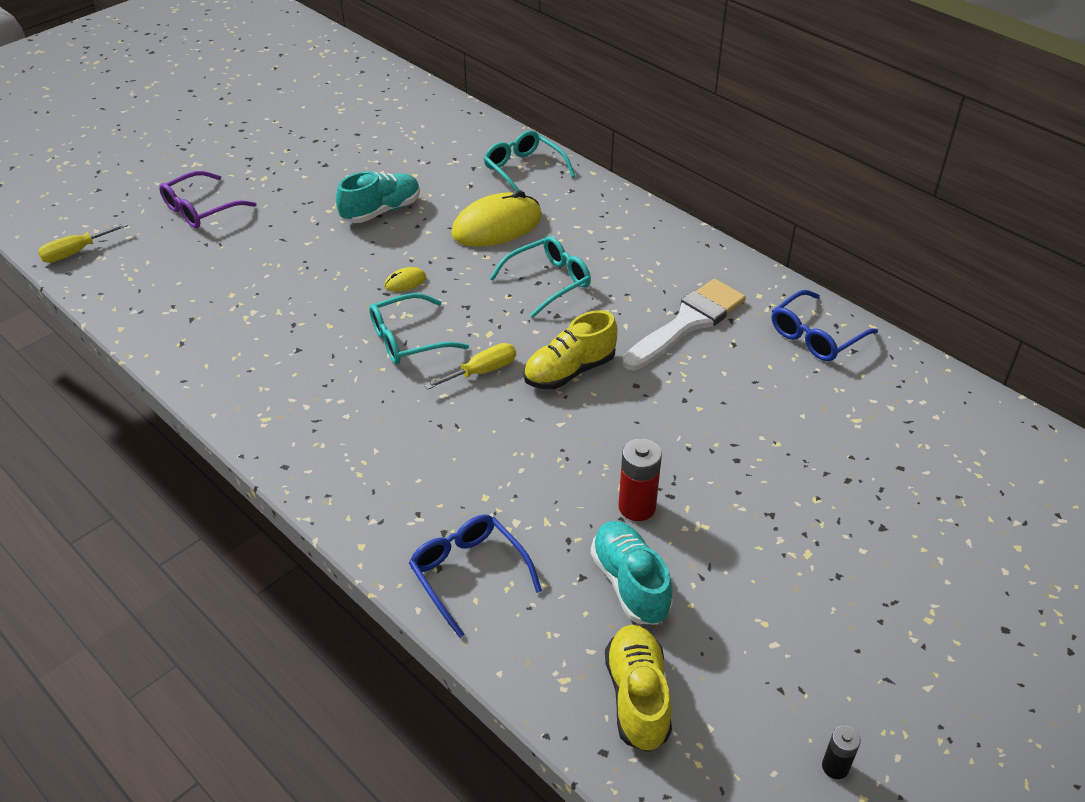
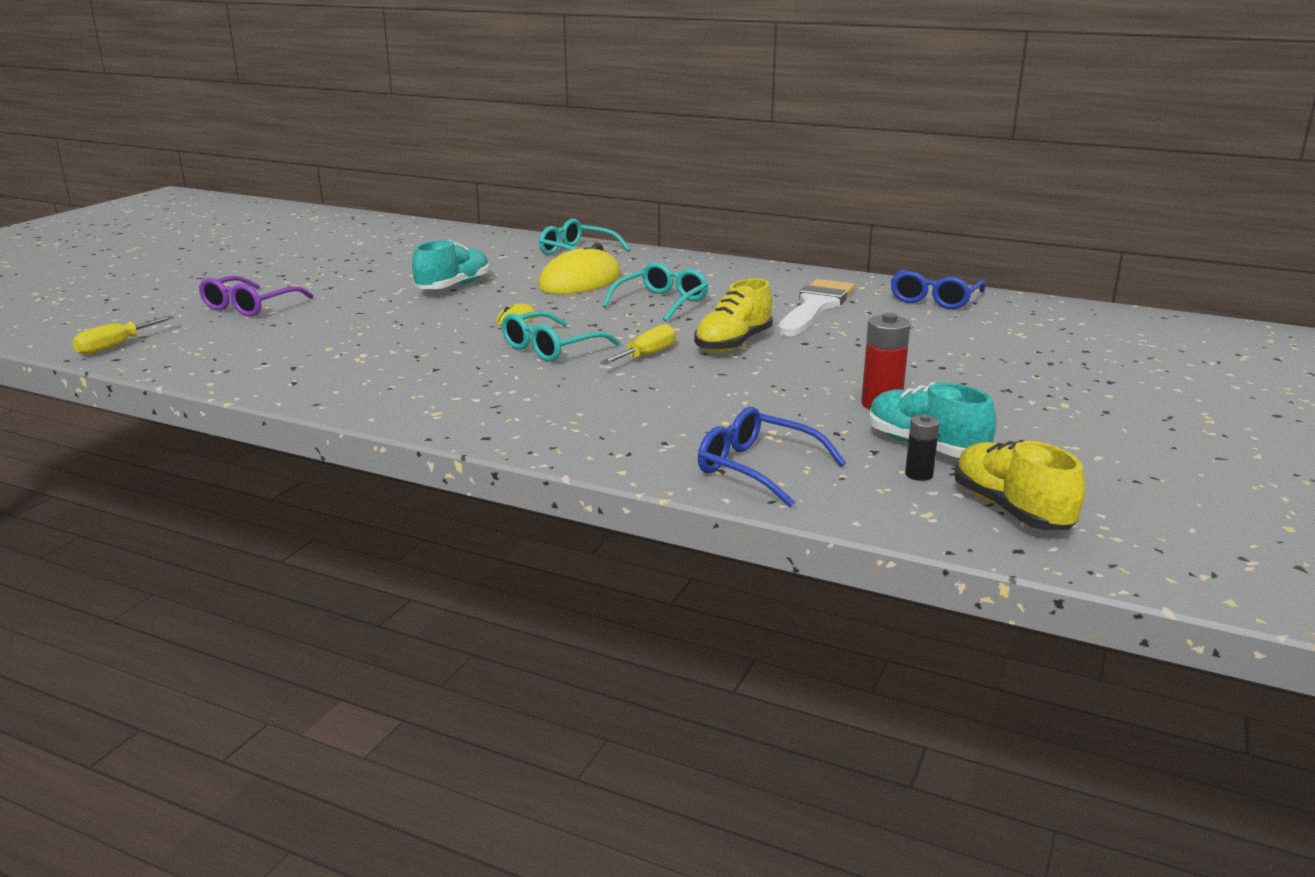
camera: 20 degrees left, 20 degrees down
black battery [822,726,861,779] -> black battery moved to [905,414,939,481]

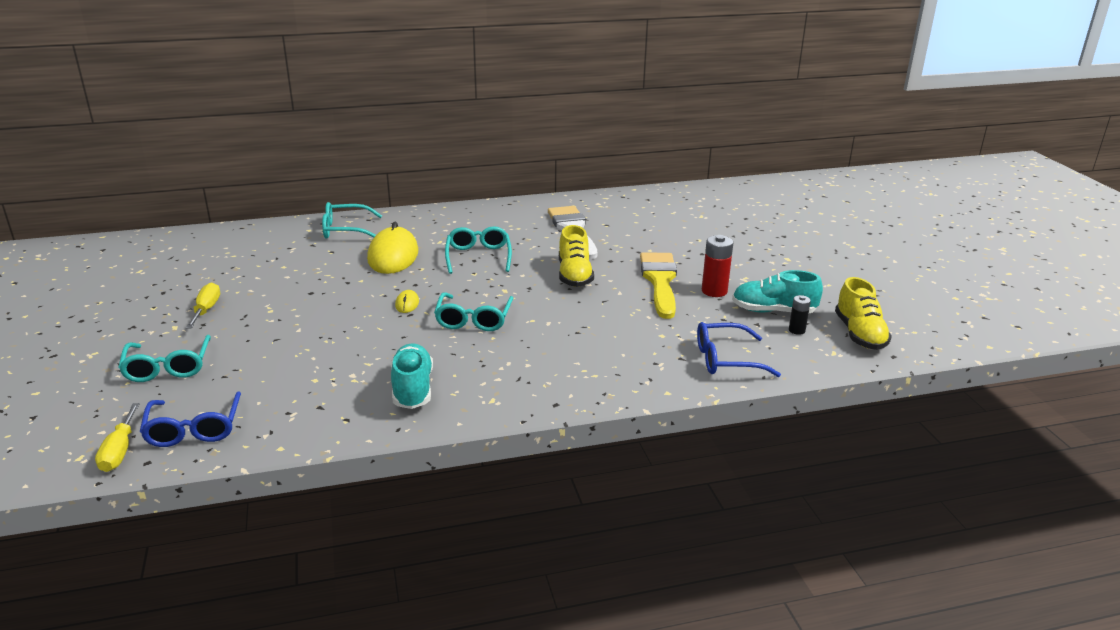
camera: 40 degrees left, 5 degrees up
purple glasses [199,276,314,317] -> turquoise glasses [118,335,211,382]
turquoise shoe [412,240,490,289] -> turquoise shoe moved to [391,343,433,409]
yellow screwdriver [600,324,676,365] -> yellow screwdriver moved to [186,283,220,329]
blue glasses [891,269,986,309] -> blue glasses moved to [140,391,241,447]
yellow shoe [955,440,1085,530] -> yellow shoe turned 120 degrees counterclockwise [835,277,892,350]
none -> yellow brush [640,252,677,319]

